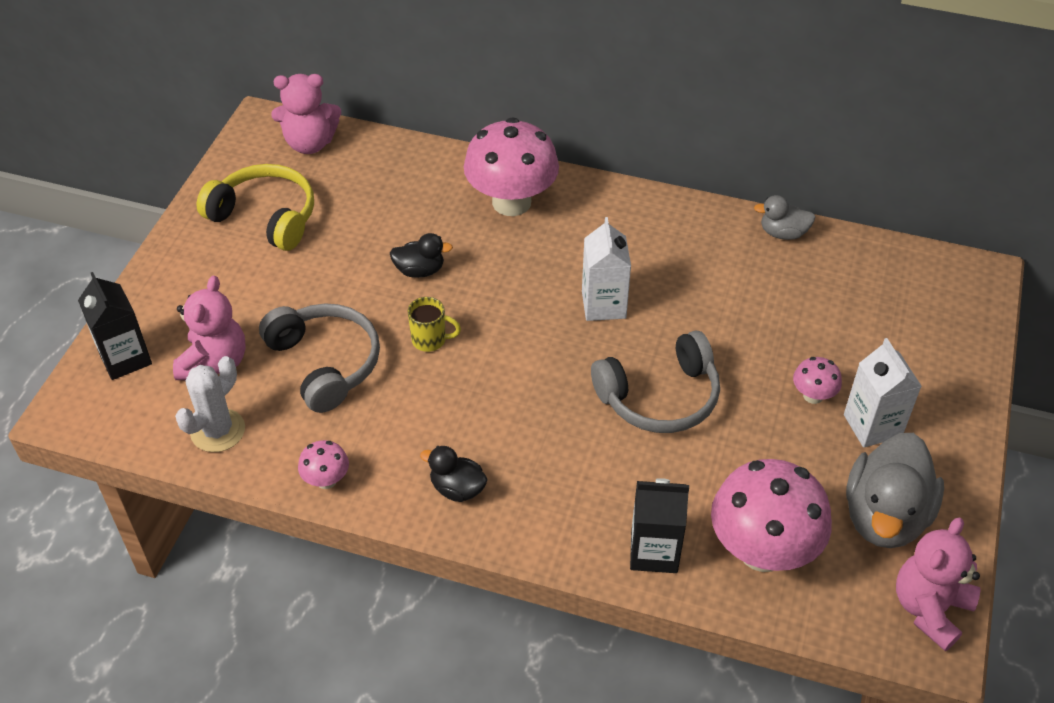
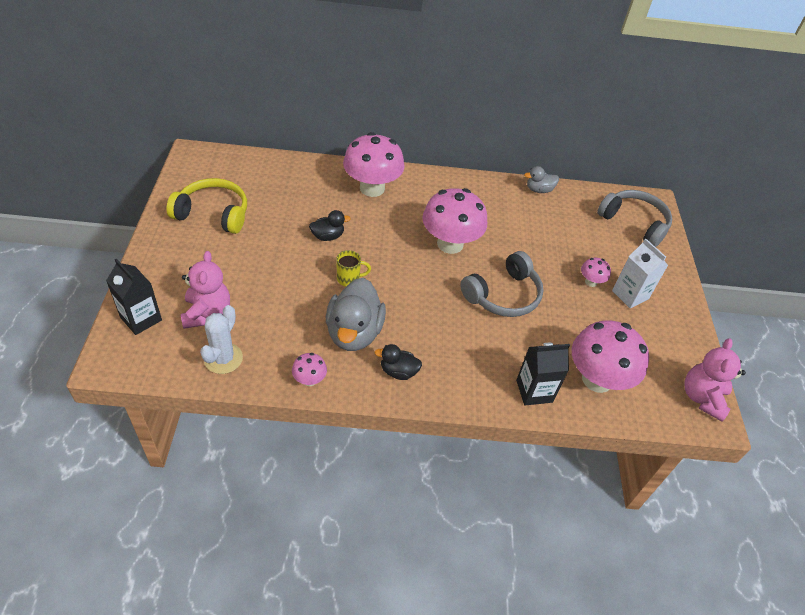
camera: 20 degrees left, 0 degrees up
grey headphones [259,304,380,413] -> grey headphones moved to [597,190,672,247]
pink teddy bear [271,74,341,154] -> none
white carton [582,217,631,321] -> pink mushroom [422,188,487,254]
grey duck [846,433,944,548] -> grey duck moved to [326,278,386,351]

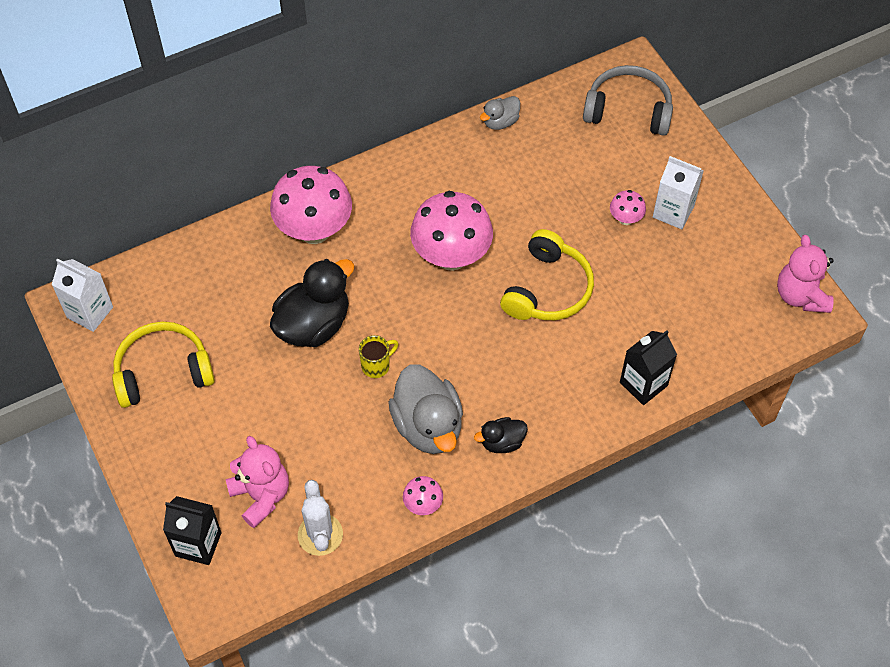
camera: 25 degrees left, 10 degrees up
black duck [309,210,351,241] -> black duck [270,259,355,347], size x1.95
grey headphones [460,251,544,317] -> yellow headphones [500,229,594,320]
pink mushroom [572,320,649,393] -> none
none -> white carton [52,259,113,332]

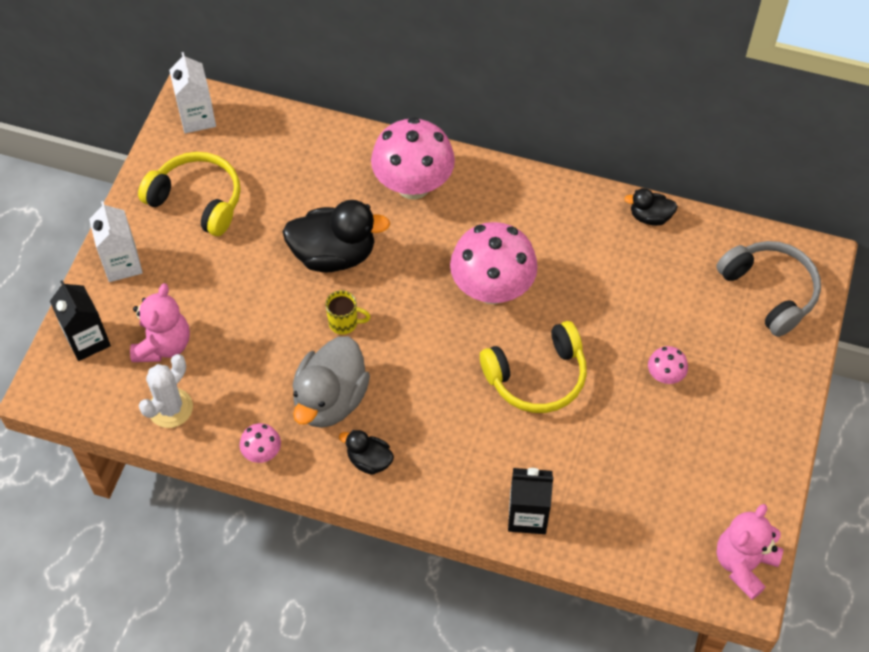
camera: 45 degrees right, 0 degrees up
grey duck [480,96,520,130] -> black duck [624,188,678,226]
white carton [653,156,704,229] -> white carton moved to [89,201,143,282]

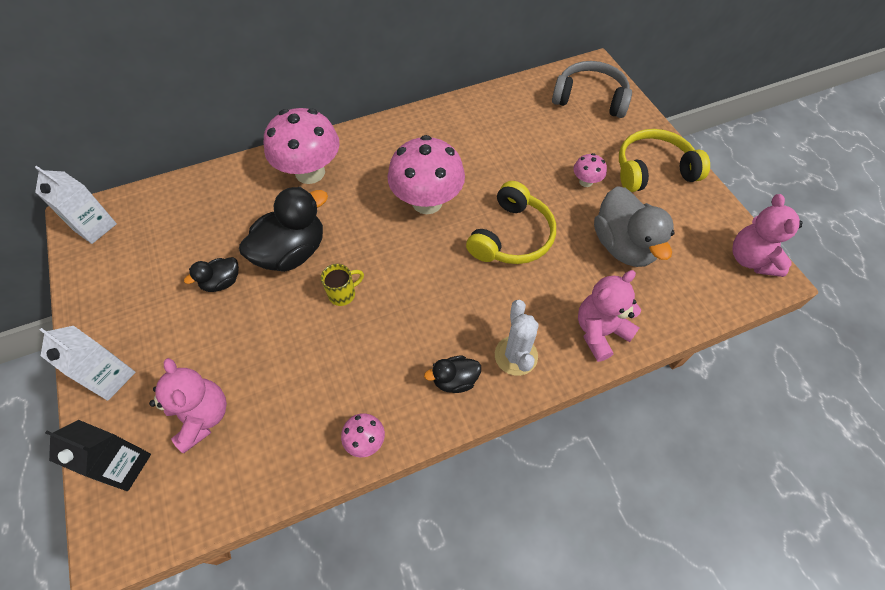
camera: 40 degrees left, 0 degrees up
yellow headphones [138,152,241,236] -> yellow headphones moved to [619,129,710,192]
white cactus [139,354,193,428] -> white cactus moved to [495,300,539,376]
grey duck [293,336,370,428] -> grey duck moved to [594,186,675,267]
black carton [508,468,553,534] -> pink teddy bear [578,270,641,362]
black duck [624,188,678,226] -> black duck moved to [184,257,239,292]

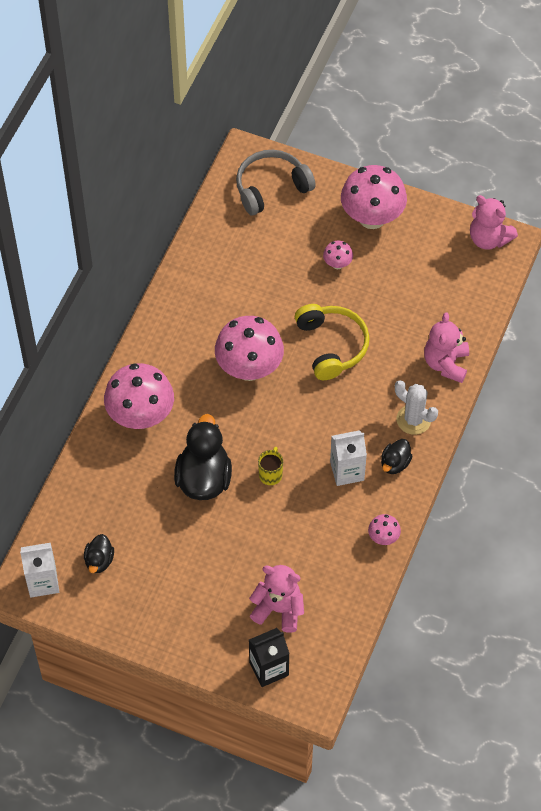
camera: 45 degrees left, 0 degrees up
white carton [40,326,136,401] -> white carton moved to [330,430,367,486]
black duck [184,257,239,292] -> black duck moved to [84,534,114,573]
grey duck [594,186,675,267] -> none
yellow headphones [619,129,710,192] -> pink mushroom [341,165,407,229]

